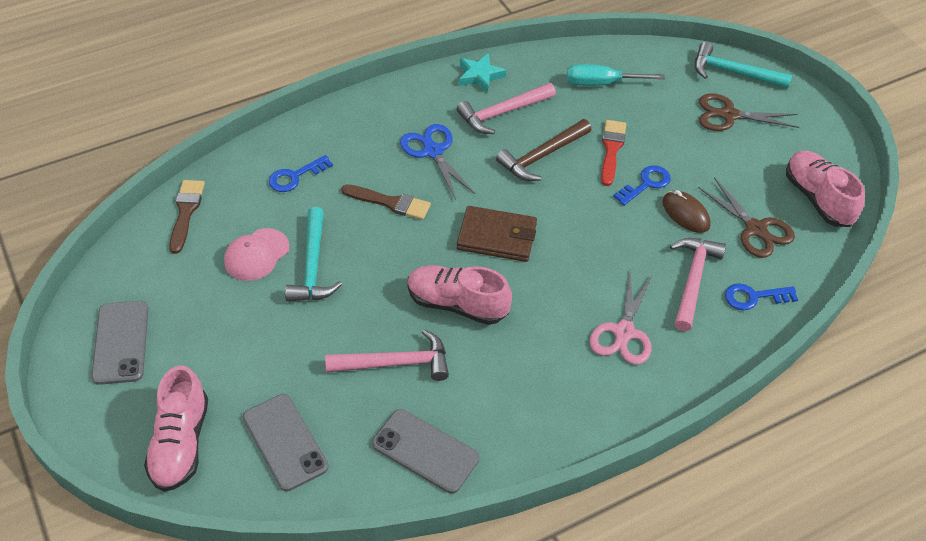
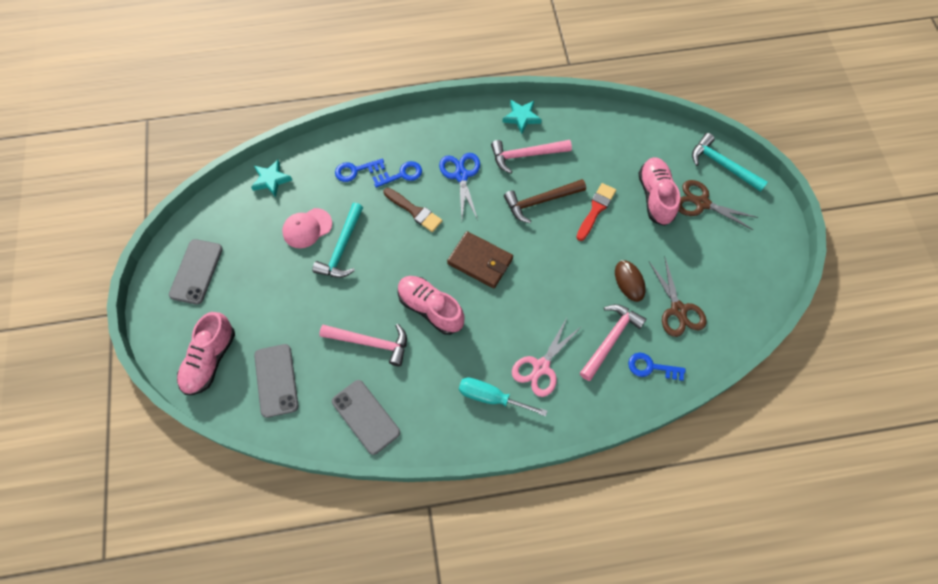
camera: 20 degrees right, 15 degrees up
brown brush [169,180,205,254] -> turquoise star [251,160,292,197]
turquoise screwdriver [567,64,665,86] -> turquoise screwdriver moved to [459,378,547,416]
blue key [613,165,671,205] -> blue key moved to [372,161,422,188]
pink shoe [786,151,865,227] -> pink shoe moved to [638,157,680,226]

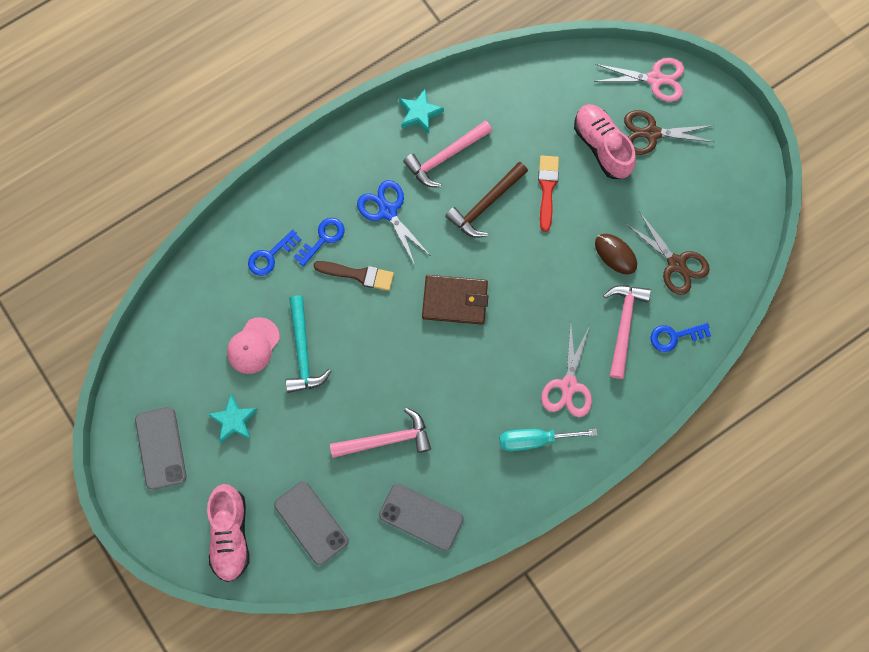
camera: 25 degrees left, 10 degrees up
turquoise star [251,160,292,197] -> turquoise star moved to [208,394,258,443]
pink shoe [398,276,464,335] -> none
turquoise hammer [692,133,768,192] -> pink scissors [594,58,684,102]

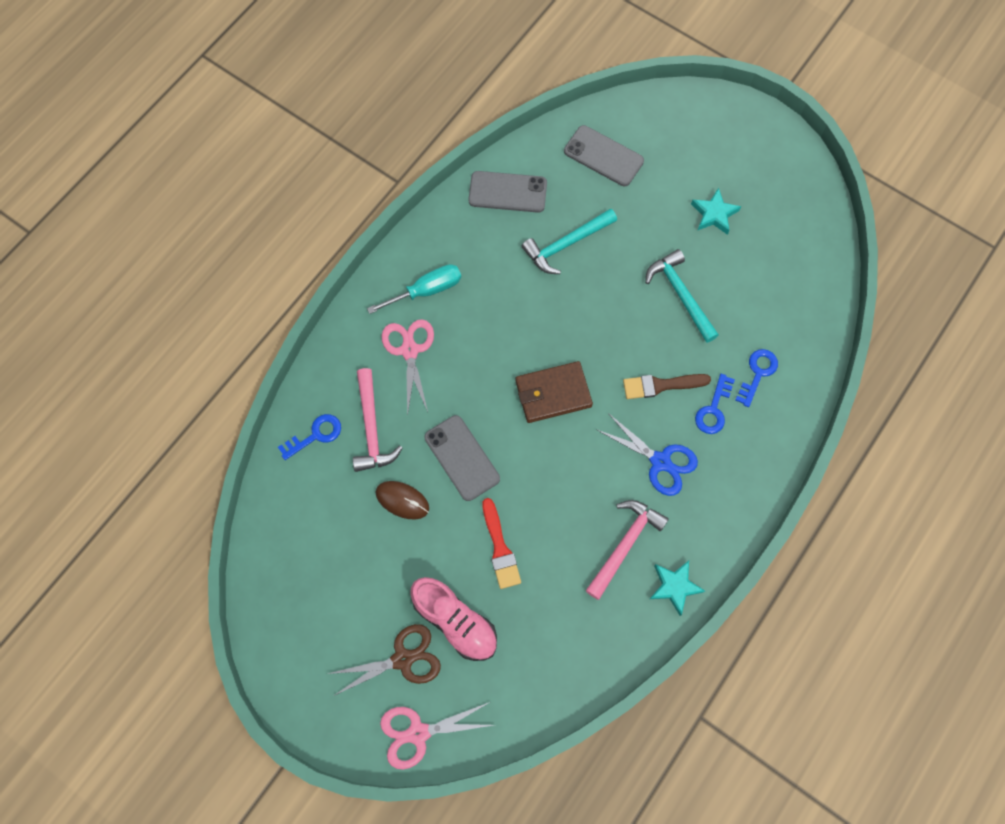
camera: 160 degrees right, 5 degrees down
grey phone [135,407,186,490] -> grey phone moved to [424,415,500,501]
pink shoe [207,484,249,582] -> none
pink cap [227,317,280,374] -> none
pink hammer [330,408,431,458] -> turquoise hammer [522,208,617,274]
brown hammer [445,162,528,238] -> none
brown scissors [626,211,710,295] -> none

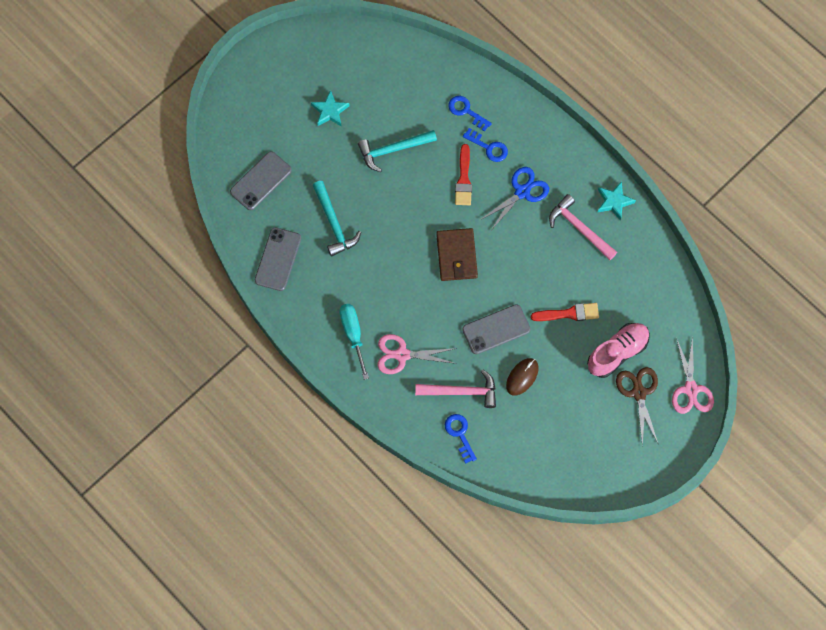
camera: 80 degrees left, 0 degrees up
brown brush [623,374,711,399] -> red brush [455,144,472,205]

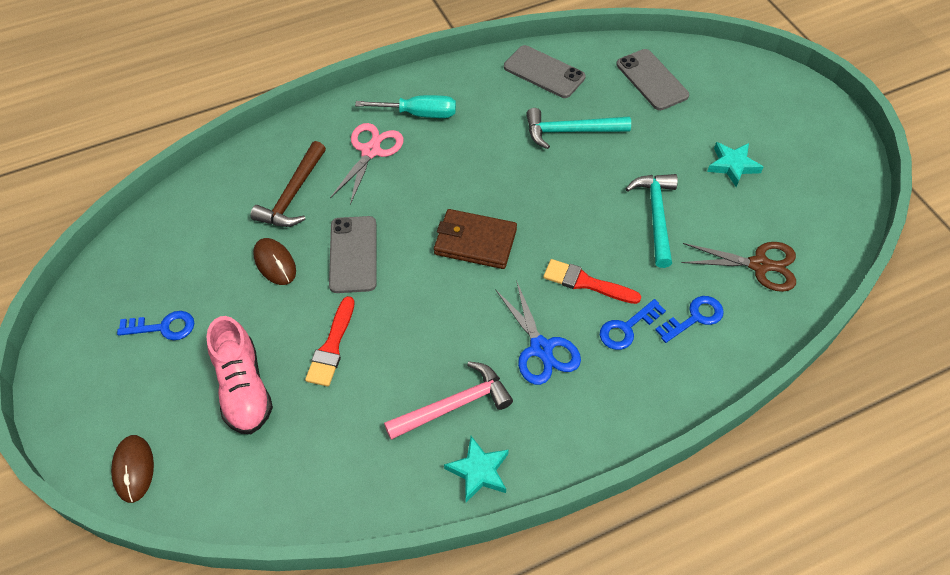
camera: 110 degrees right, 15 degrees down
pink hammer [415,370,496,408] -> brown hammer [250,141,326,227]
blue key [445,414,477,464] -> blue key moved to [117,311,194,340]
brown scissors [616,367,658,446] -> brown scissors moved to [682,242,796,292]
pink scissors [672,336,714,414] -> brown mouse [111,435,154,503]

